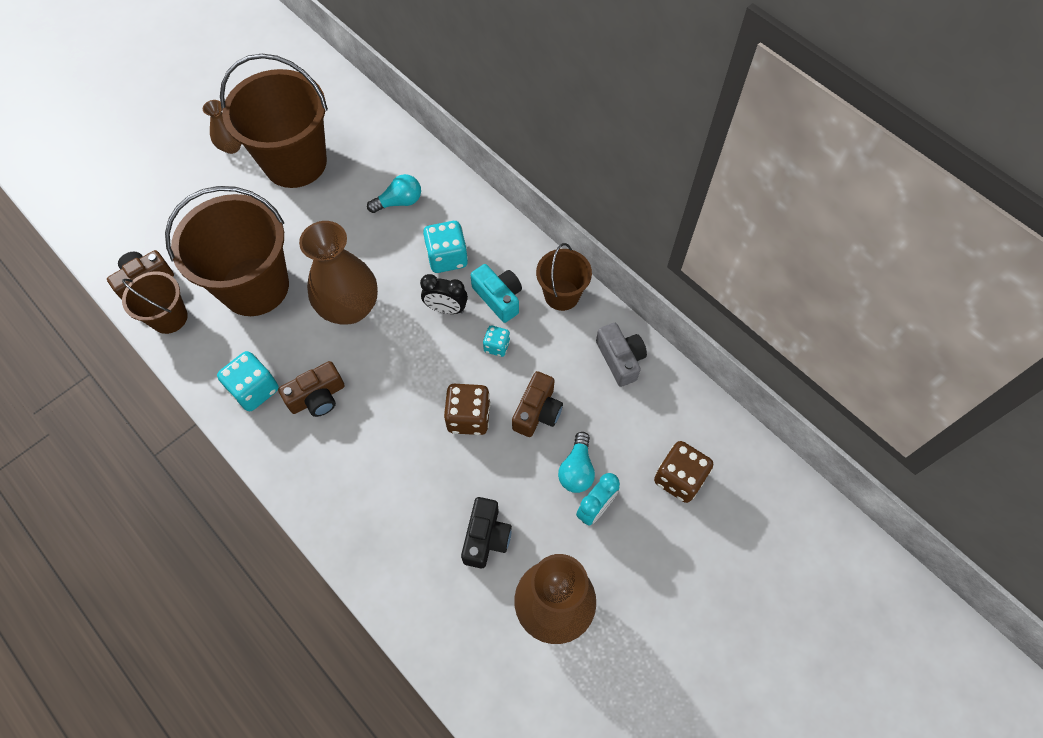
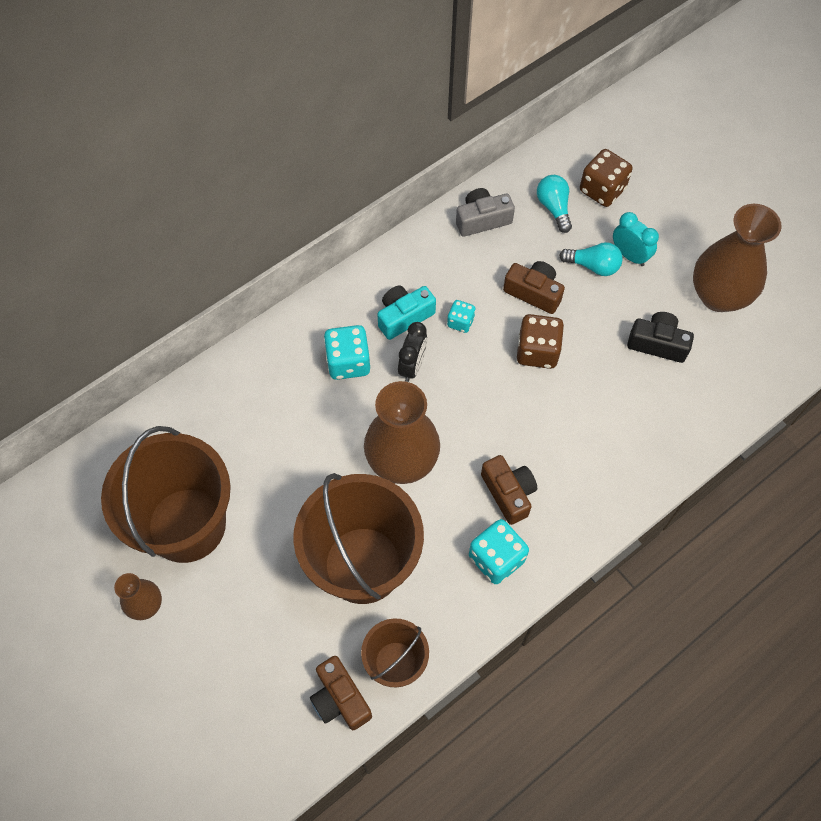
camera: 85 degrees left, 0 degrees up
turquoise light bulb [367,174,421,213] -> turquoise light bulb moved to [537,175,572,233]
brown bucket [536,243,592,311] -> none

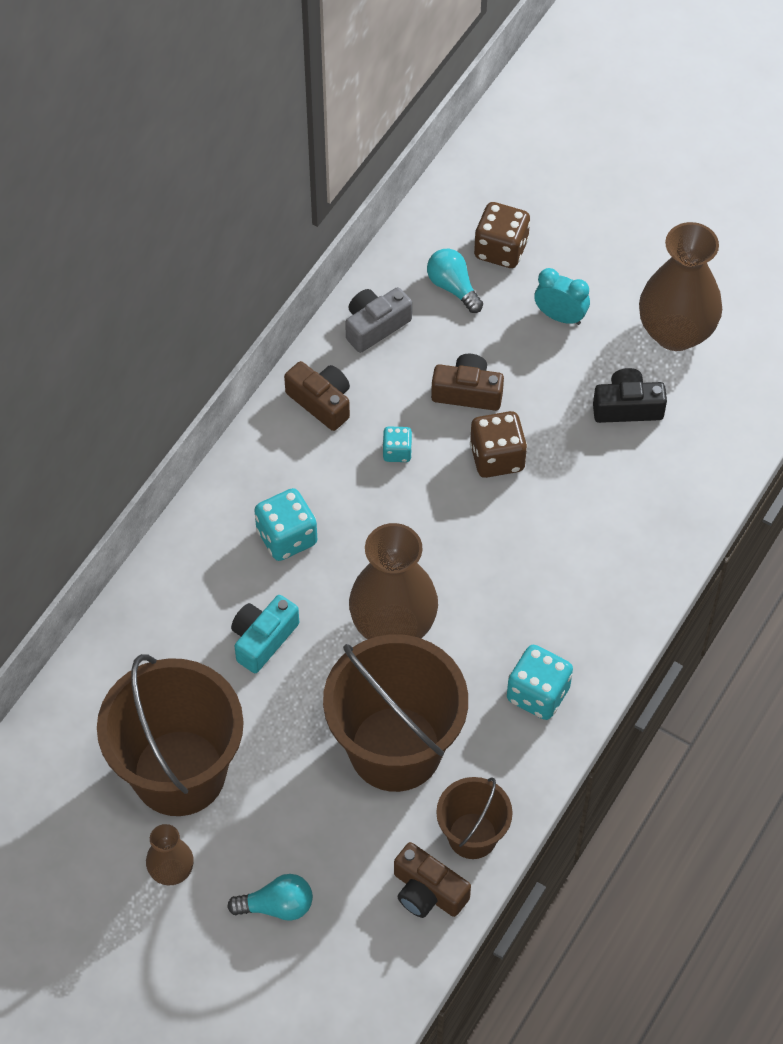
camera: 20 degrees left, 5 degrees down
turquoise camera [377,286,436,340] -> turquoise camera moved to [231,595,299,673]
black clock [398,322,427,382] -> none
brown camera [481,455,537,525] -> brown camera moved to [284,361,350,431]
turquoise light bulb [559,242,623,276] -> turquoise light bulb moved to [227,874,313,921]

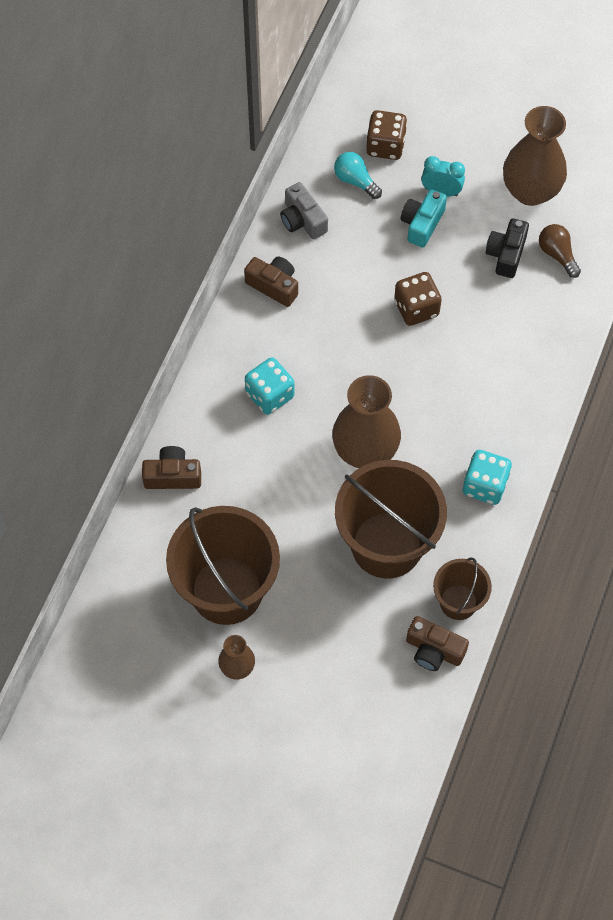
camera: 10 degrees left, 5 degrees up
turquoise light bulb [227,874,313,921] -> none
turquoise camera [231,595,299,673] -> turquoise camera moved to [401,189,447,248]
grey camera [345,287,412,353] -> grey camera turned 75 degrees counterclockwise [280,182,328,239]
turquoise dice [382,426,412,462] -> none
brown camera [431,354,504,411] -> brown camera moved to [142,446,201,489]
black camera [593,368,667,423] -> black camera turned 60 degrees counterclockwise [486,218,529,278]
none -> brown light bulb [539,224,581,278]

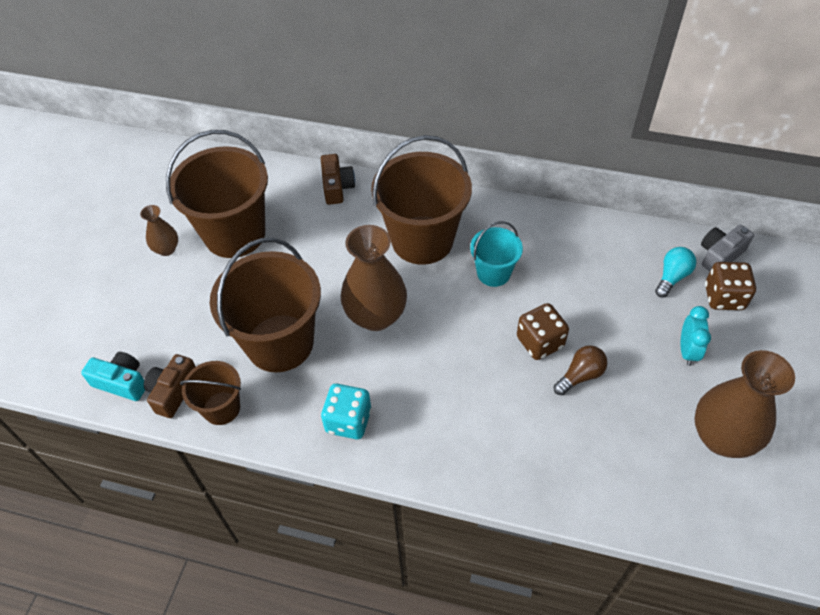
camera: 85 degrees right, 10 degrees down
brown camera [244,257,298,307] -> none
turquoise dice [245,357,295,415] -> brown bucket [371,135,472,265]
grey camera [280,182,328,239] -> grey camera moved to [701,225,754,271]
turquoise camera [401,189,447,248] -> turquoise camera moved to [81,352,145,401]
black camera [486,218,529,278] -> none
brown light bulb [539,224,581,278] -> brown light bulb moved to [554,345,607,395]
none -> turquoise bucket [470,221,523,287]

